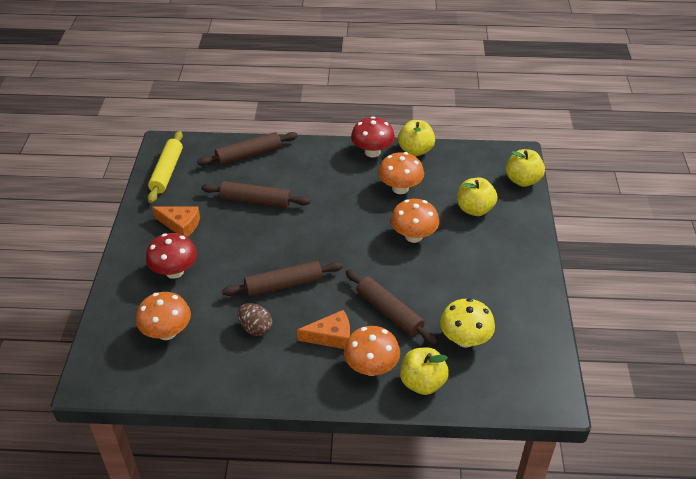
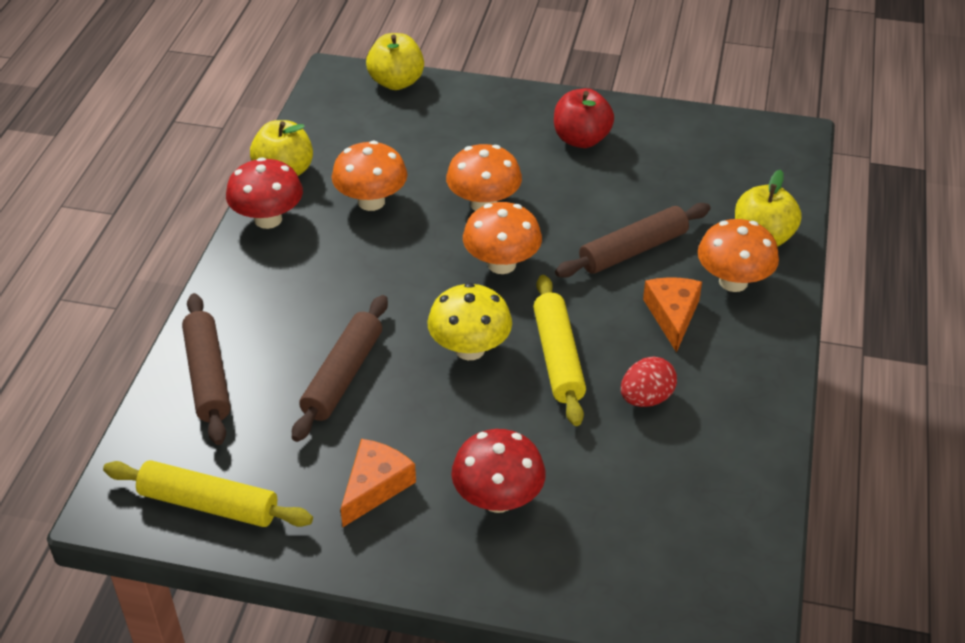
camera: 80 degrees left, 0 degrees up
orange mushroom [136,292,191,340] -> orange mushroom moved to [463,202,542,274]
brown rolling pin [222,261,343,296] -> yellow rolling pin [533,275,586,426]
brown egg [238,303,272,336] -> red egg [621,357,677,407]
yellow mushroom [440,298,495,348] -> yellow mushroom moved to [427,283,512,360]
yellow apple [457,178,498,216] -> none
none -> red apple [554,88,614,148]

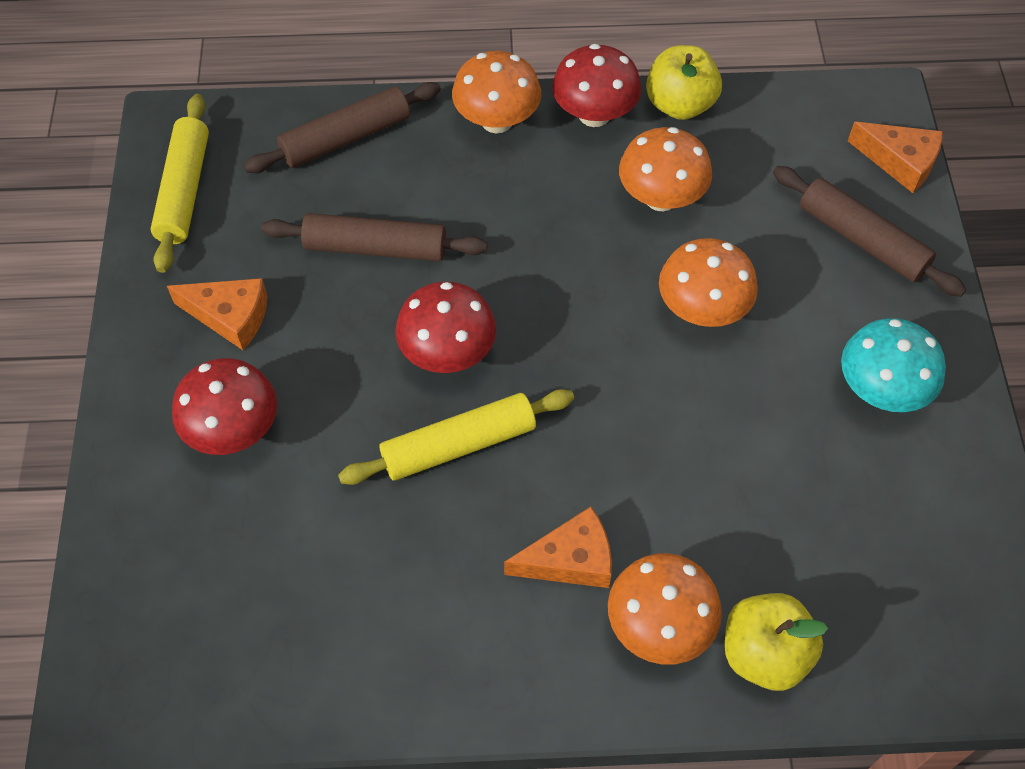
camera: 75 degrees right, 15 degrees up
yellow apple [366,33,424,90] -> orange cheese [848,122,943,193]
yellow mushroom [427,283,512,360] -> red mushroom [395,281,496,373]
orange mushroom [463,202,542,274] -> orange mushroom moved to [452,51,541,133]
red apple [554,88,614,148] -> turquoise mushroom [841,318,946,412]
brown rolling pin [555,203,711,277] -> brown rolling pin moved to [773,166,966,297]
red egg [621,357,677,407] -> none

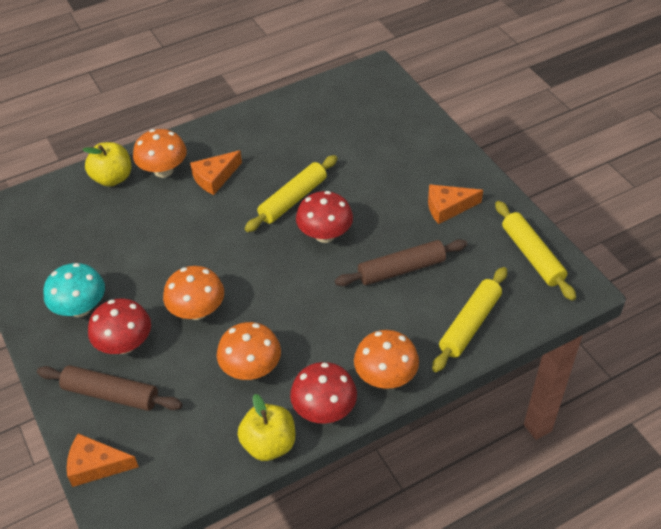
camera: 155 degrees right, 10 degrees down
red mushroom [172,358,277,455] -> red mushroom moved to [88,299,151,354]
brown rolling pin [244,82,441,173] -> yellow rolling pin [432,267,507,372]

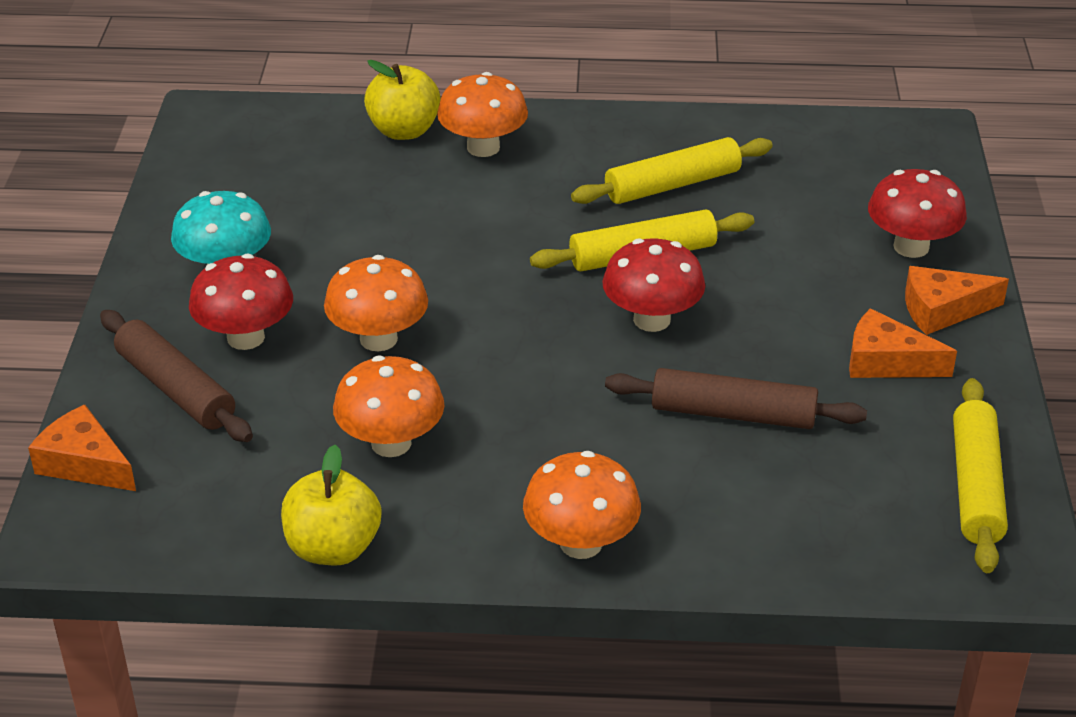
camera: 30 degrees right, 10 degrees down
orange cheese [190,150,242,195] -> orange cheese moved to [905,266,1009,335]
red mushroom [290,362,357,423] -> red mushroom moved to [868,169,967,258]
yellow rolling pin [432,267,507,372] -> yellow rolling pin moved to [571,137,773,204]

